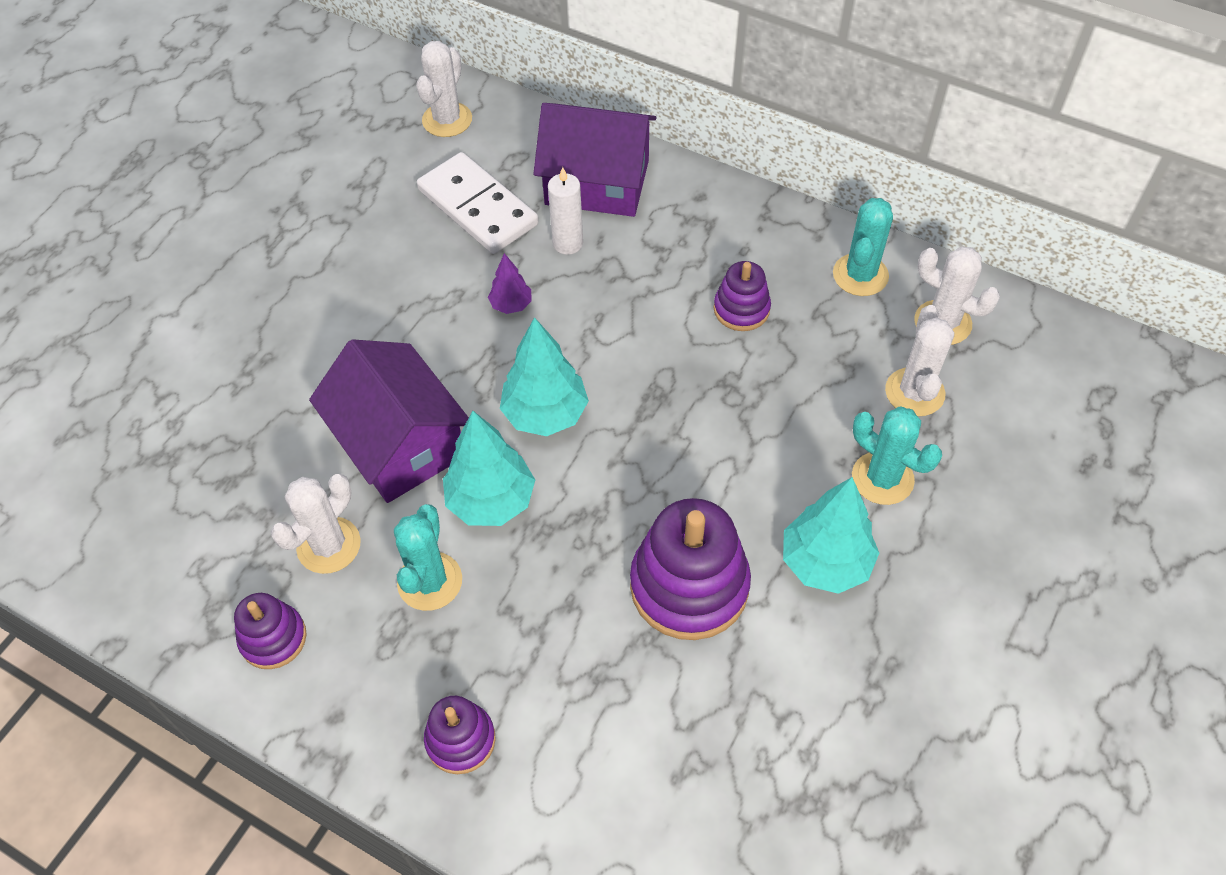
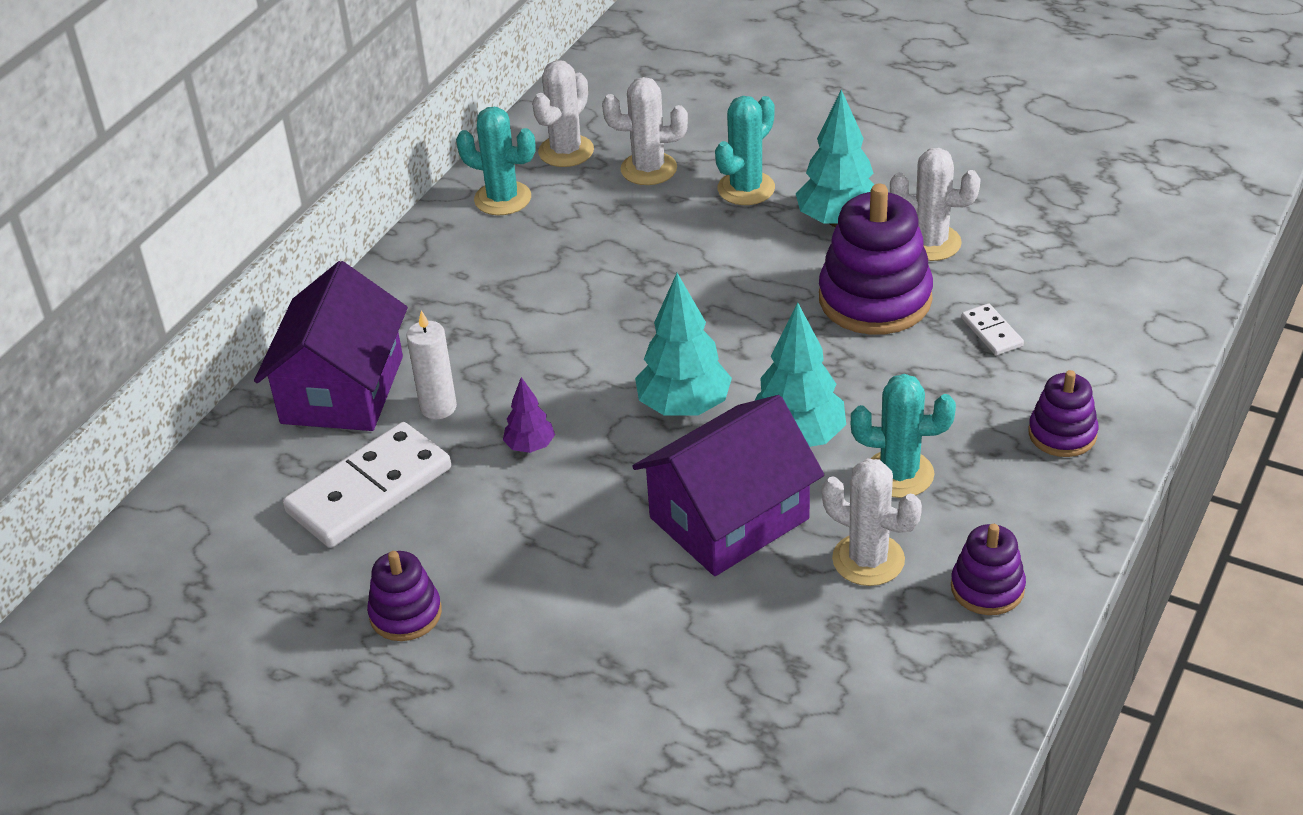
camera: 90 degrees left, 15 degrees down
white cactus [416,41,472,137] -> white cactus moved to [890,148,981,261]
purple stacking toy [714,261,771,331] -> purple stacking toy moved to [367,551,442,641]
none -> white domino [961,304,1024,356]

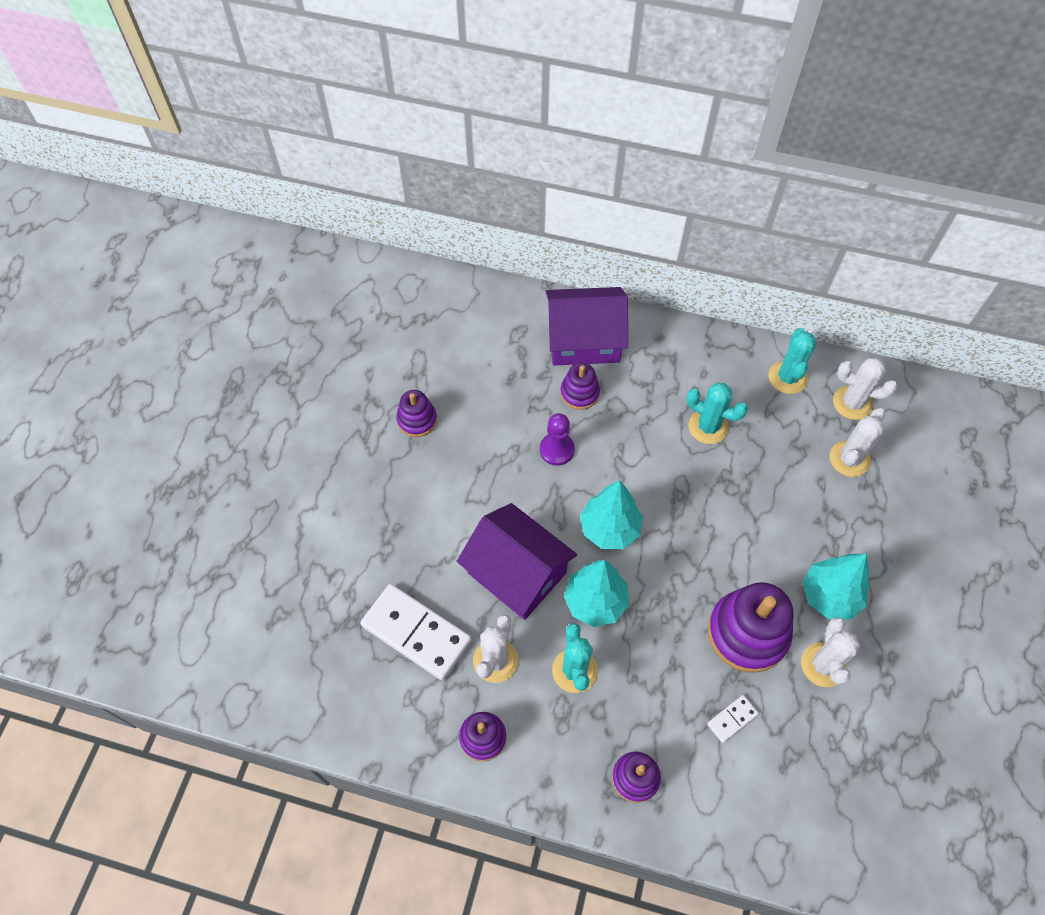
camera: 75 degrees right, 20 degrees up
white domino [283,422,451,548] -> white domino moved to [360,584,472,680]
white candle [406,310,457,419] -> purple stacking toy [560,363,600,410]
purple tree [503,377,555,453] -> purple pawn [540,413,575,466]
white cactus [602,77,688,185] -> white cactus turned 45 degrees clockwise [830,408,885,477]
turquoise cactus [715,96,775,205] -> turquoise cactus moved to [686,383,748,444]

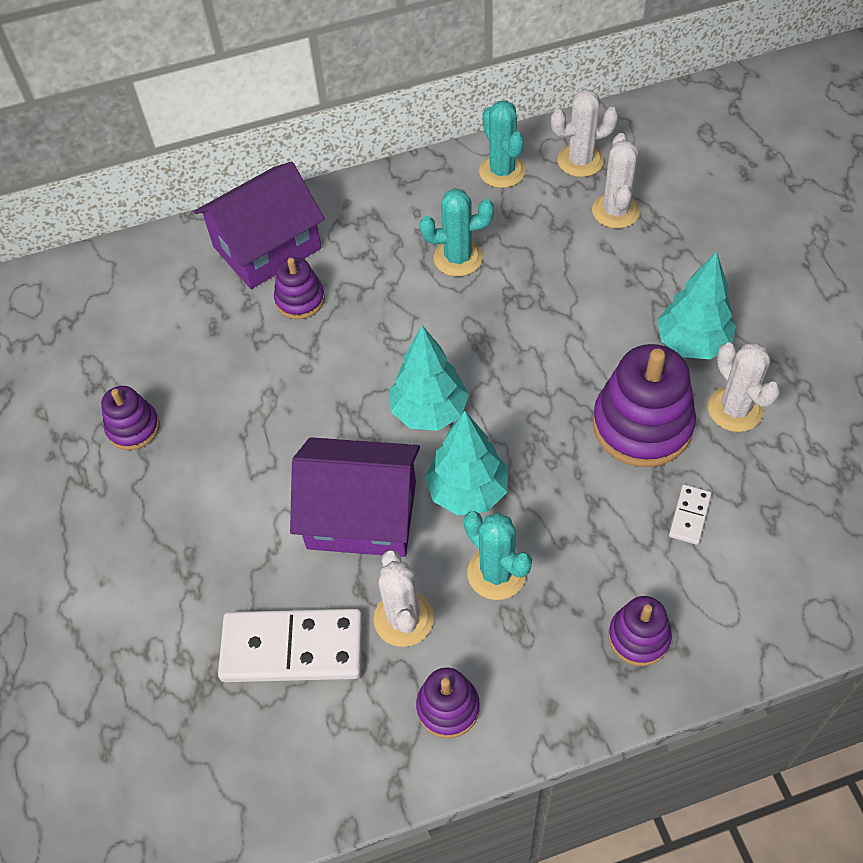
camera: 30 degrees left, 5 degrees down
purple pawn [540,413,575,466] -> none

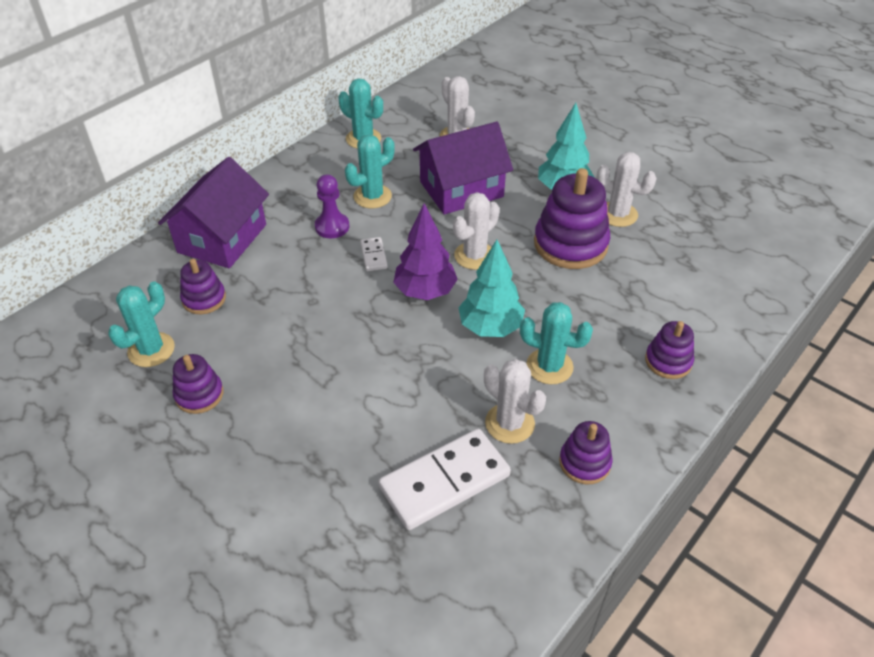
camera: 35 degrees left, 10 degrees down
purple stacking toy [274,257,325,319] -> purple stacking toy moved to [180,259,226,314]
purple house [290,437,420,557] -> purple house moved to [413,122,513,215]
turquoise tree [390,325,469,431] -> purple tree [393,203,458,300]
white cactus [551,89,618,177] -> white cactus moved to [453,192,500,270]
white domino [669,484,712,545] -> white domino moved to [360,237,388,271]
none -> turquoise cactus [108,281,175,367]
none -> purple pawn [315,174,349,238]

